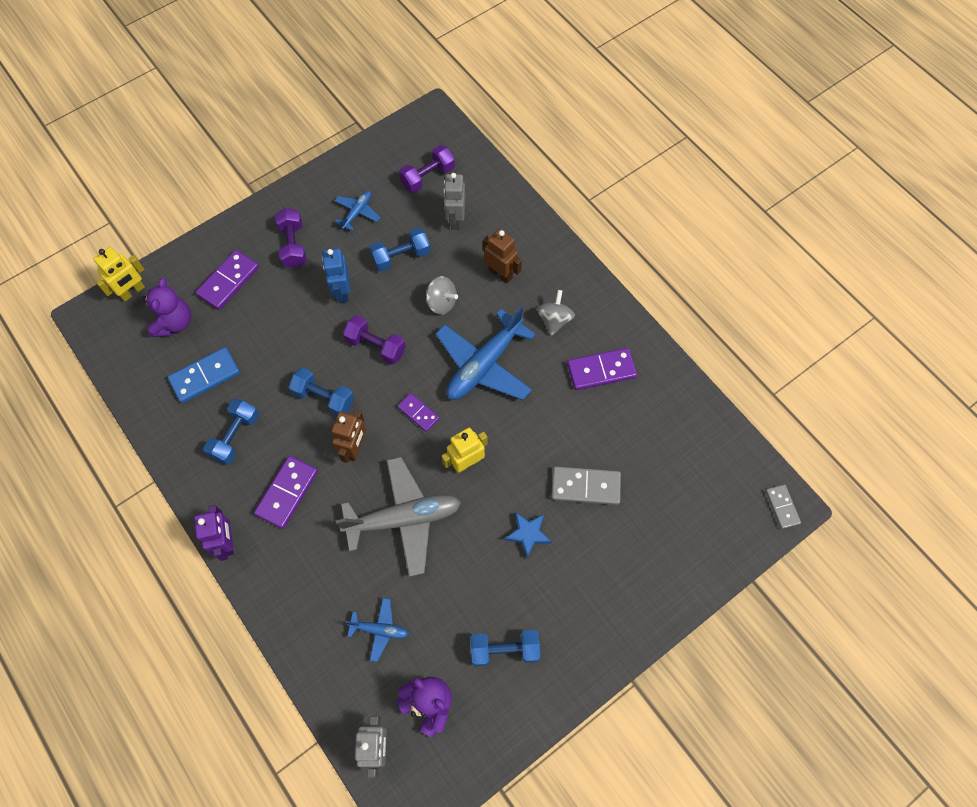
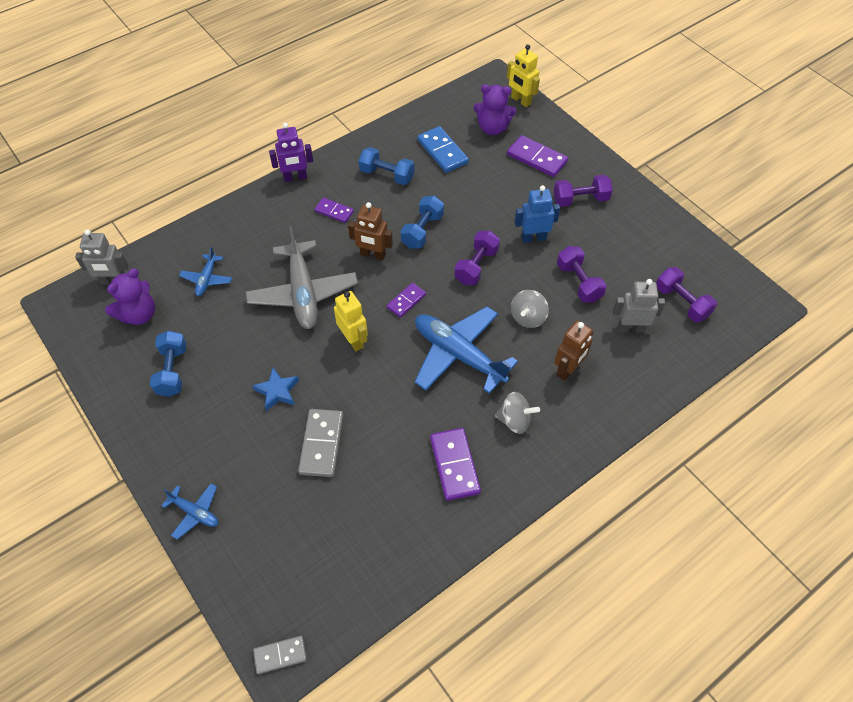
camera: 90 degrees right, 10 degrees down
purple domino [254,456,318,529] -> purple domino [315,198,354,223], size x0.61
blue plane [334,191,381,231] -> blue plane moved to [161,483,218,540]
blue dumbbell [370,228,430,271] -> purple dumbbell [557,246,607,303]

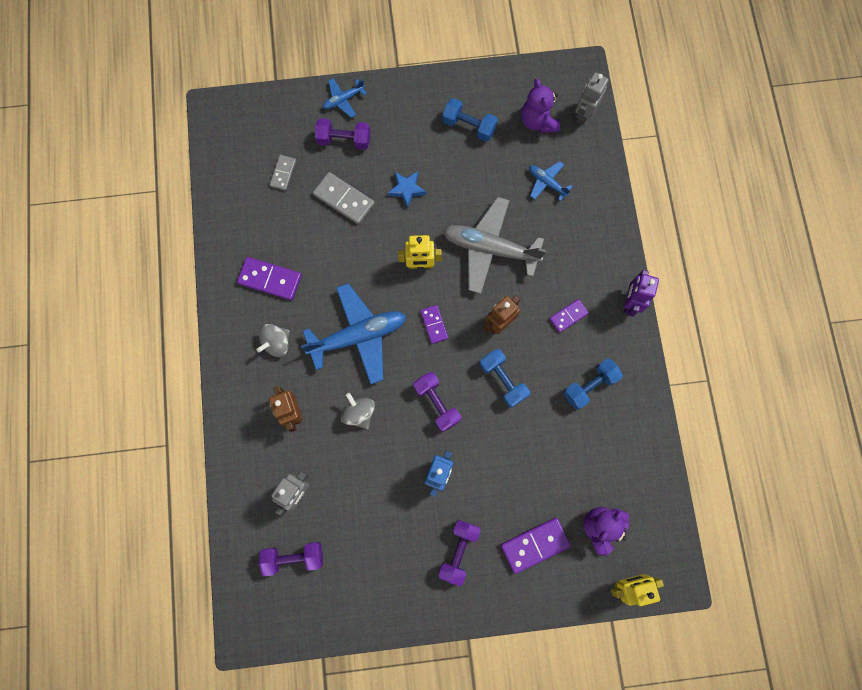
camera: 120 degrees right, 20 degrees up
grey domino [253,636,307,674] -> grey domino moved to [270,155,296,191]
blue domino [417,126,469,173] -> none
purple dumbbell [557,246,607,303] -> purple dumbbell moved to [315,118,370,150]

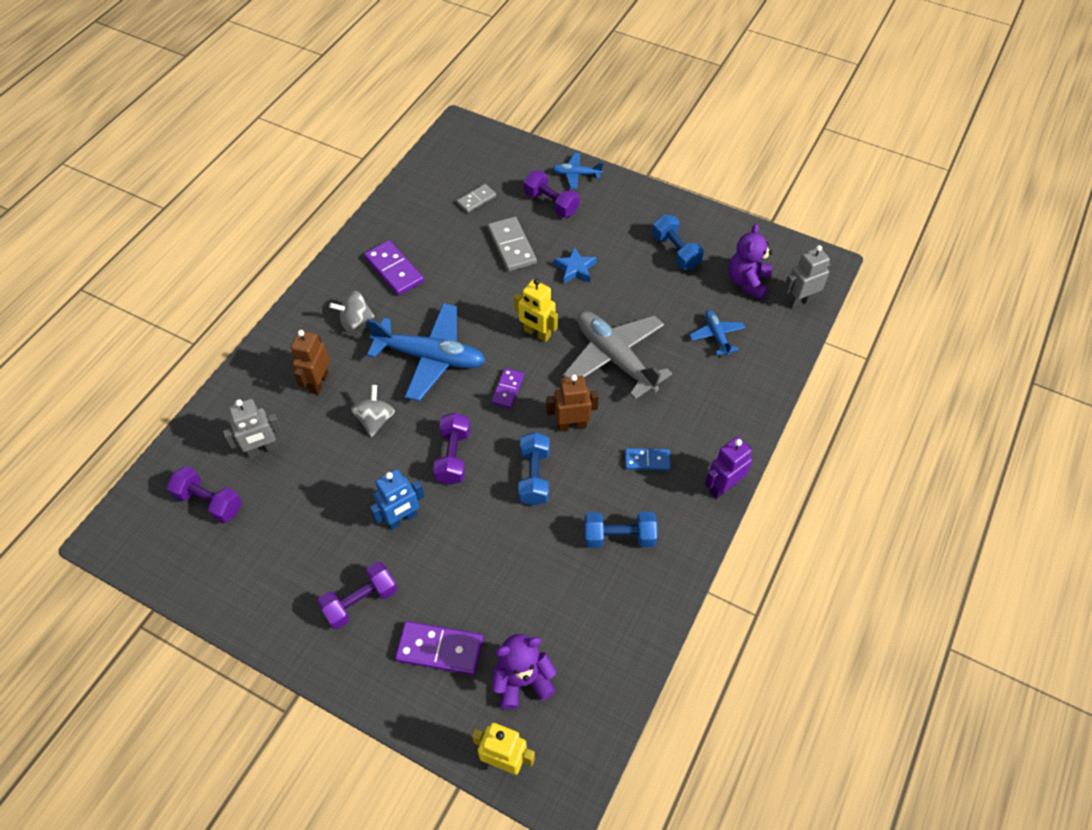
camera: 35 degrees right, 20 degrees down
purple domino [549,299,589,333] -> blue domino [625,448,670,470]

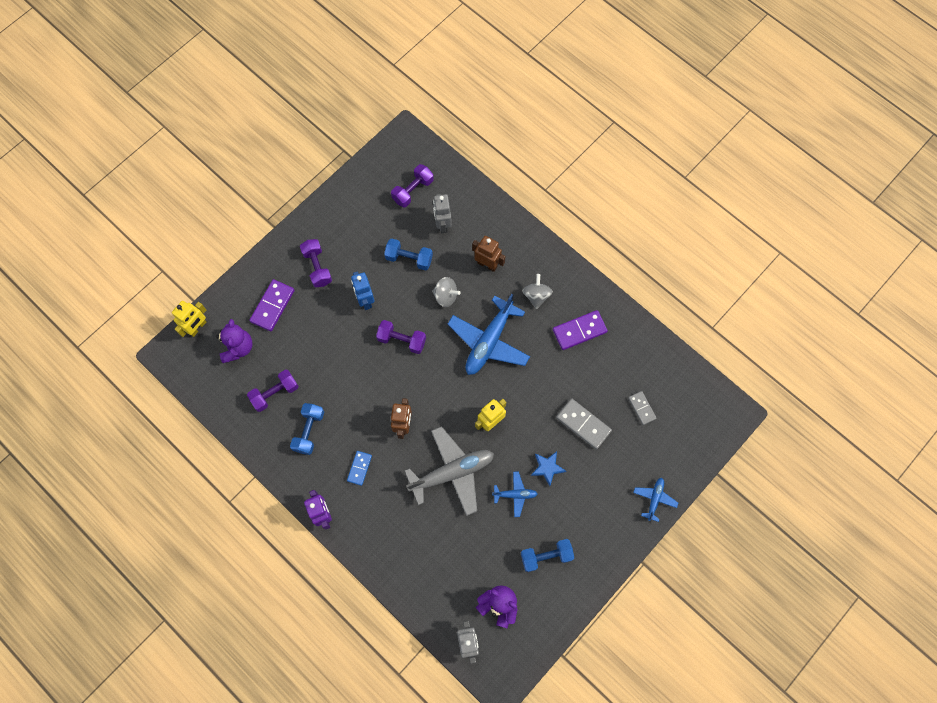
camera: 105 degrees right, 15 degrees up
grey domino [488,217,537,271] -> grey domino turned 45 degrees clockwise [556,399,612,449]
purple domino [492,368,524,408] -> none
blue dumbbell [518,432,550,506] -> blue dumbbell moved to [384,238,433,271]
purple dumbbell [524,170,579,218] -> purple dumbbell moved to [247,370,299,412]
blue plane [689,310,745,356] -> blue plane moved to [492,472,538,517]

